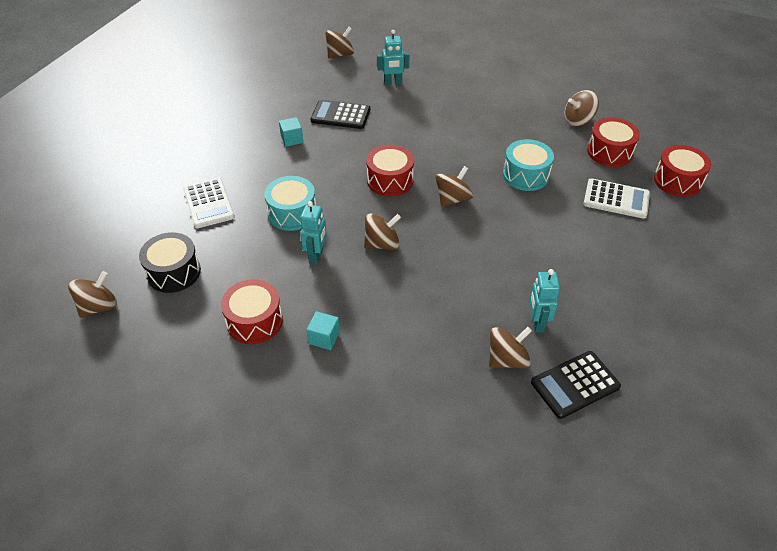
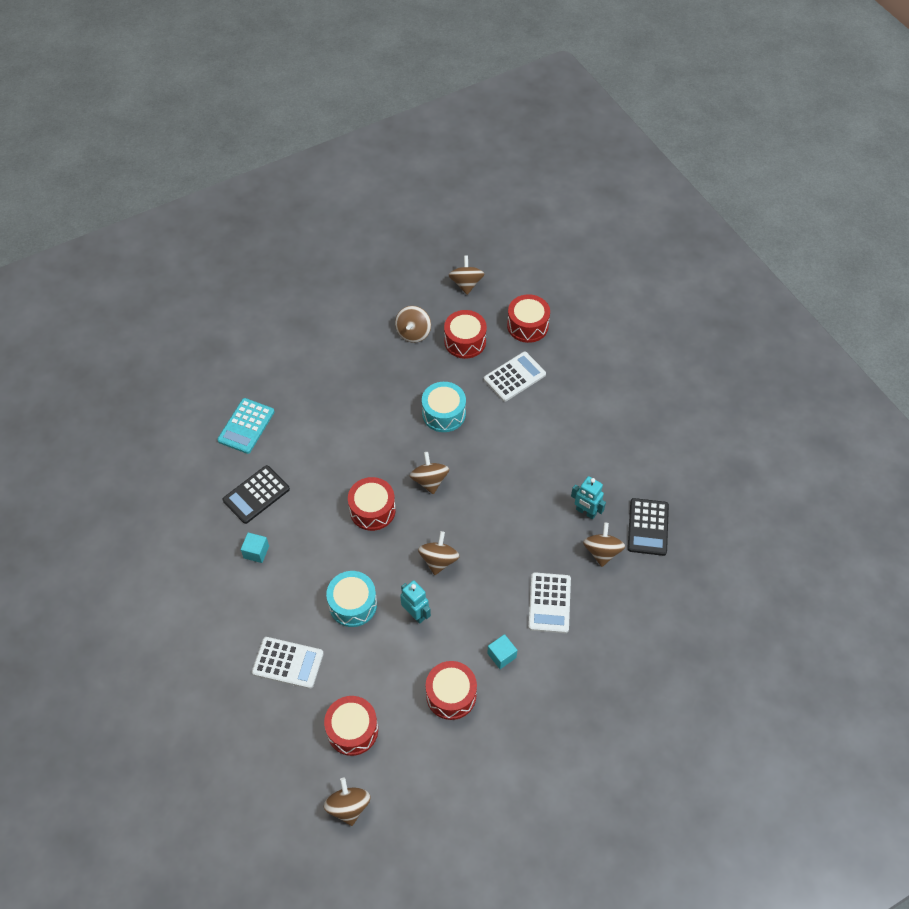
camera: 55 degrees left, 10 degrees up
black drum [139,232,201,293] -> red drum [324,696,378,756]
brown spinning top [325,27,354,59] -> brown spinning top moved to [449,255,484,295]
turquoise robot [377,30,409,85] -> turquoise calculator [217,398,274,454]
none -> white calculator [528,572,571,633]

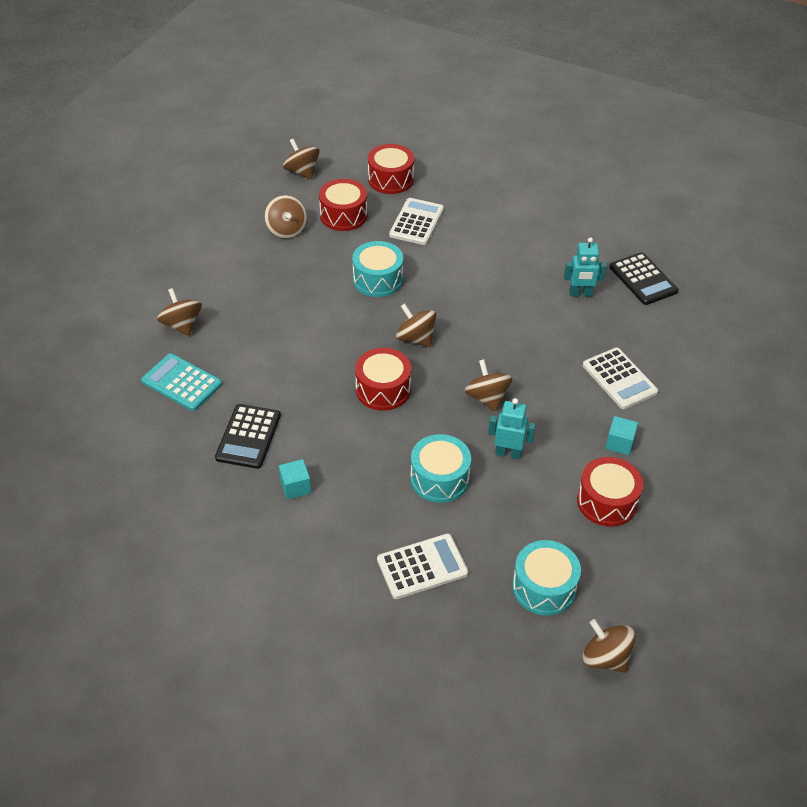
camera: 35 degrees left, 10 degrees down
turquoise calculator [217,398,274,454] -> turquoise calculator turned 135 degrees clockwise [141,353,222,411]
red drum [324,696,378,756] -> turquoise drum [512,540,581,616]
brown spinning top [583,523,625,567] -> brown spinning top moved to [157,288,202,336]

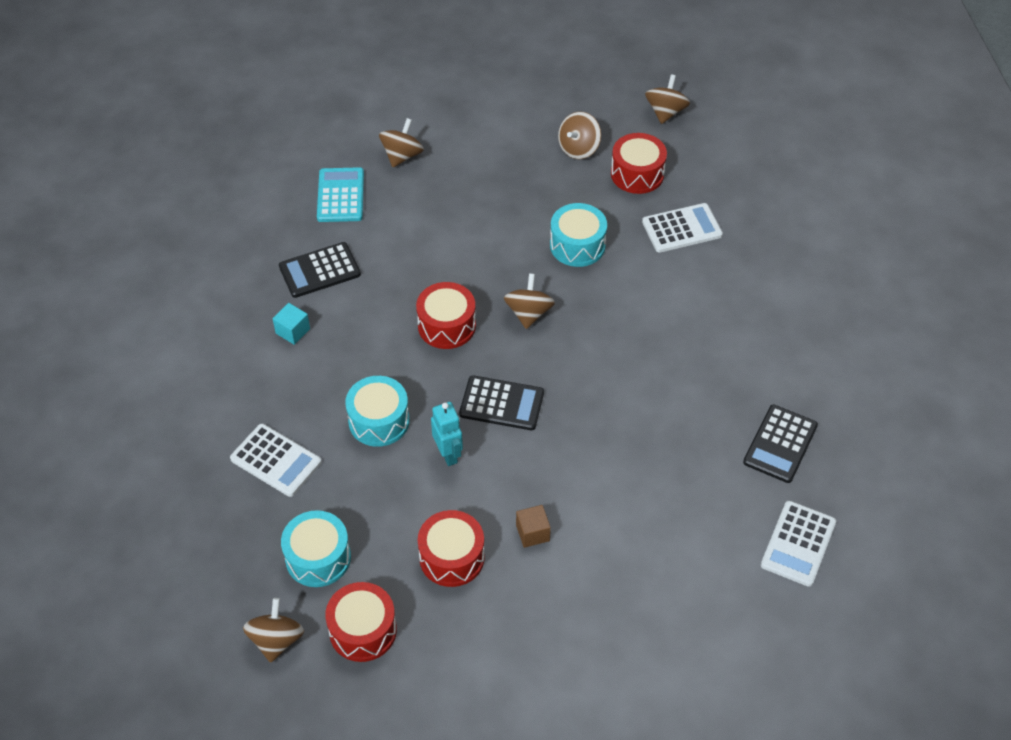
camera: 55 degrees right, 5 degrees up
red drum [368,144,414,194] -> red drum moved to [325,582,397,662]
brown spinning top [465,359,512,411] -> black calculator [459,375,544,430]
turquoise robot [564,237,607,297] -> none
white calculator [583,347,658,409] -> white calculator moved to [761,501,836,587]
turquoise cube [605,416,638,455] -> brown cube [516,505,551,548]

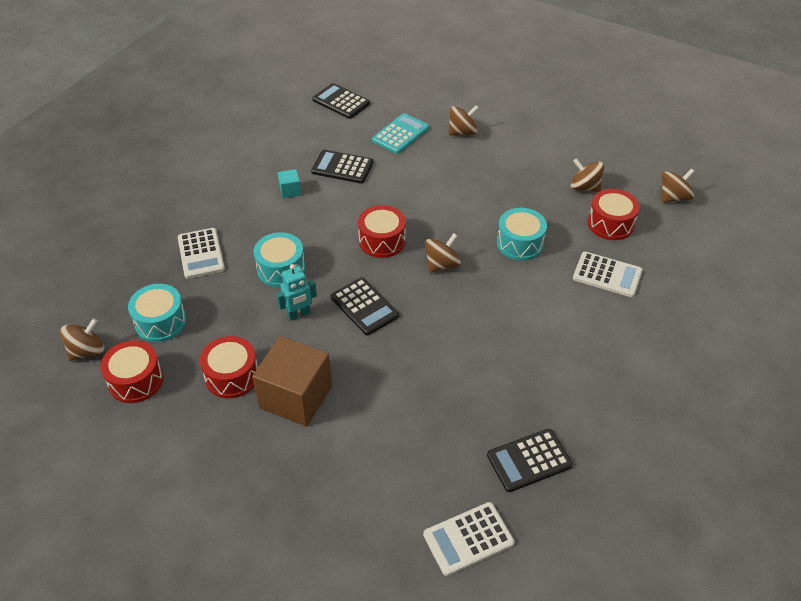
camera: 40 degrees right, 5 degrees down
turquoise robot [431,402,463,466] -> turquoise robot turned 45 degrees clockwise [277,264,317,321]
brown cube [516,505,551,548] -> brown cube [252,336,332,427], size x2.34
brown spinning top [558,112,601,159] -> brown spinning top turned 45 degrees clockwise [571,158,604,192]
none -> black calculator [312,83,370,119]

